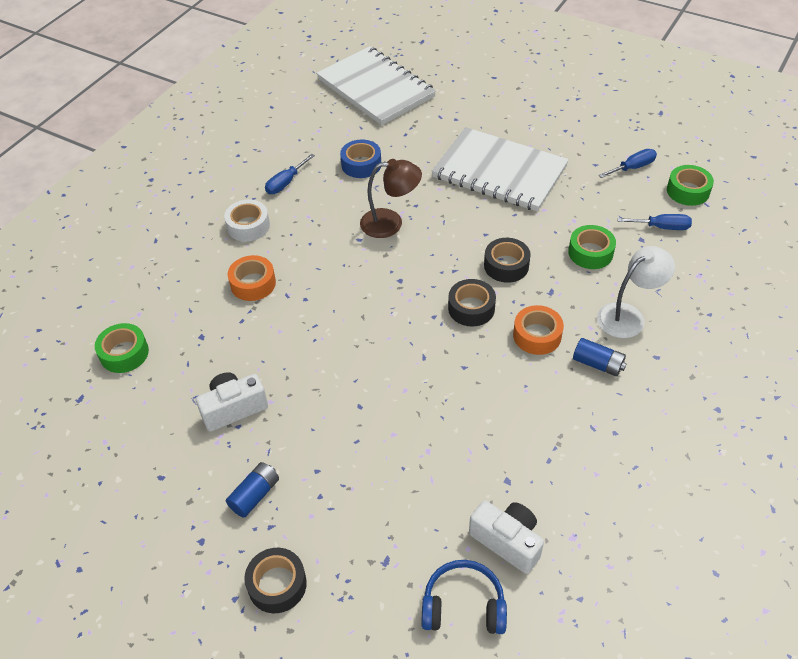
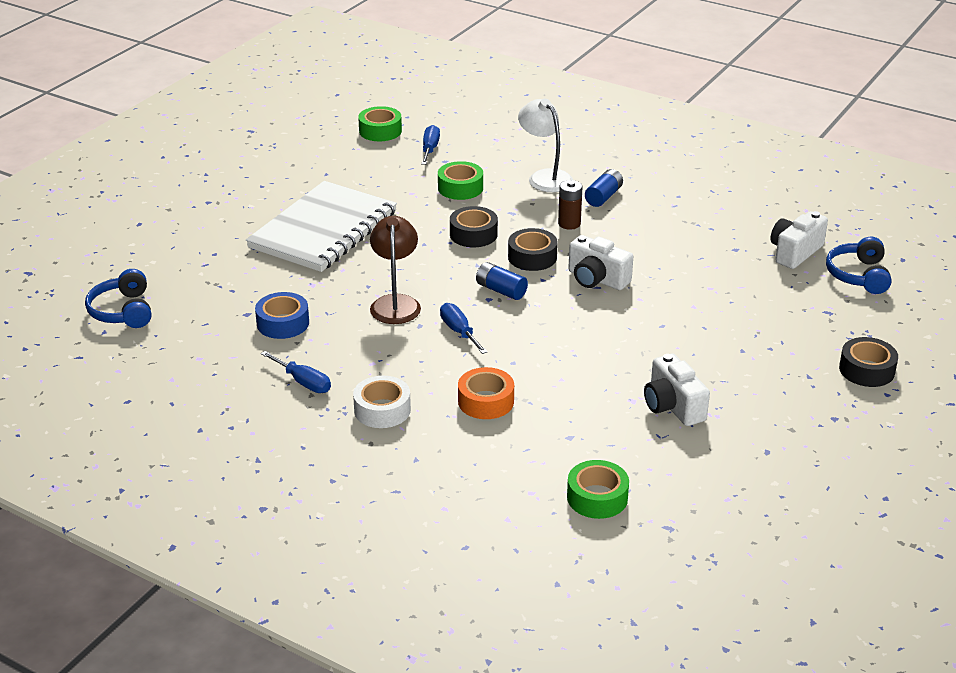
camera: 90 degrees left, 15 degrees down
blue battery [226,462,279,518] -> blue battery moved to [476,262,528,300]
white notebook [316,46,436,125] -> blue headphones [85,269,151,328]
orange tape [513,305,564,355] -> brown battery [558,180,582,230]
blue screwdriver [599,149,657,178] -> blue screwdriver moved to [440,303,487,354]
none -> white camera [568,235,633,290]

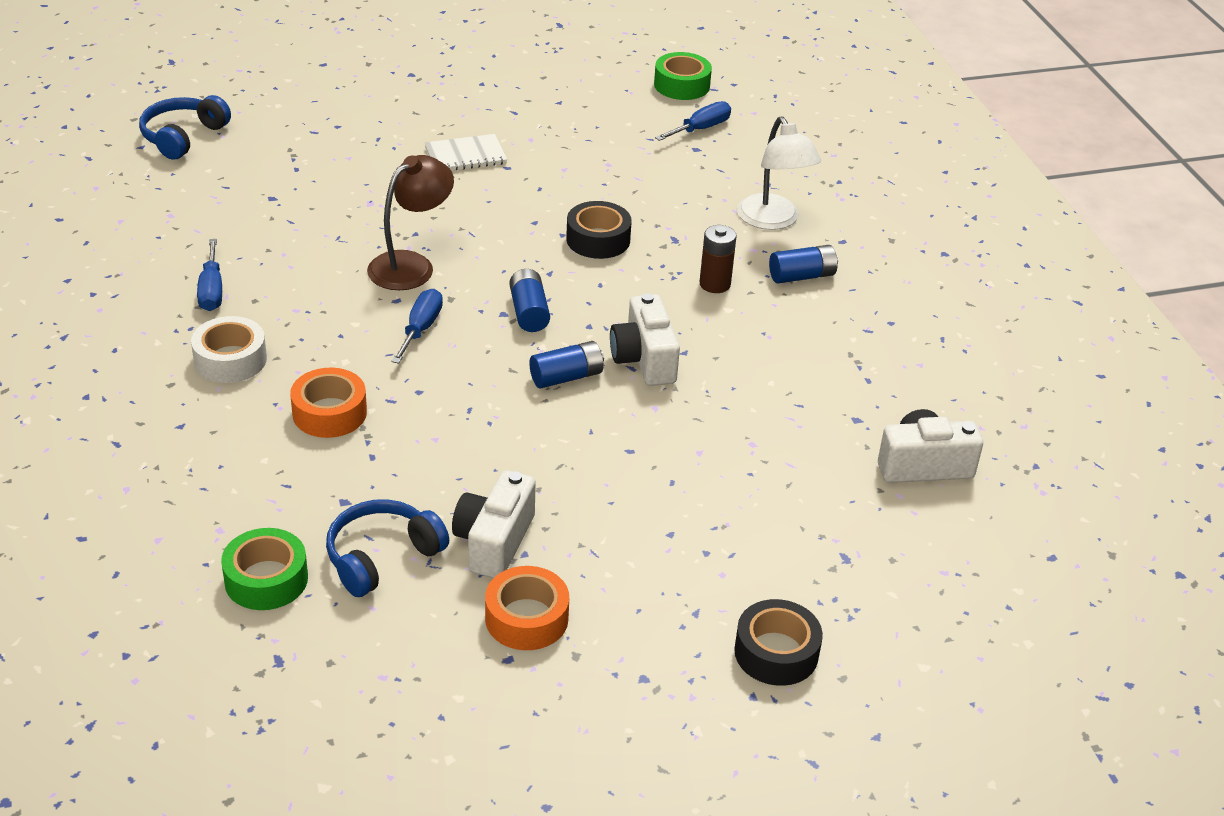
camera: 40 degrees right, 5 degrees up
white notebook [246,181,397,272] -> white notebook [425,134,507,171], size x0.43
blue tape [255,292,309,339] -> none
green tape [438,161,483,200] -> none
black tape [508,228,558,271] -> none
white lamp [518,98,573,192] -> white lamp turned 150 degrees clockwise [737,117,821,230]
blue headphones [826,237,892,294] -> blue headphones moved to [326,499,449,597]
none -> orange tape [485,566,569,650]
none -> blue battery [529,341,604,389]

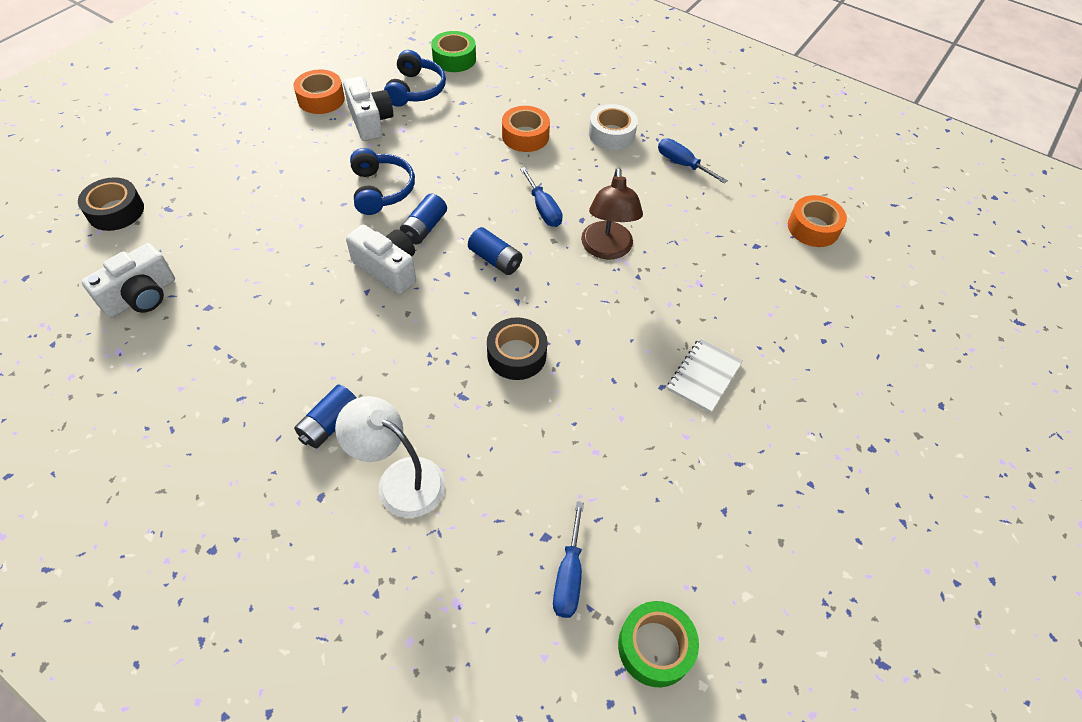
camera: 140 degrees right, 15 degrees up
blue headphones [139,95,231,160] -> blue headphones moved to [350,148,415,215]
brown battery [700,225,737,293] -> none
black tape [734,599,823,686] -> black tape moved to [78,177,144,231]
none -> orange tape [788,195,847,247]

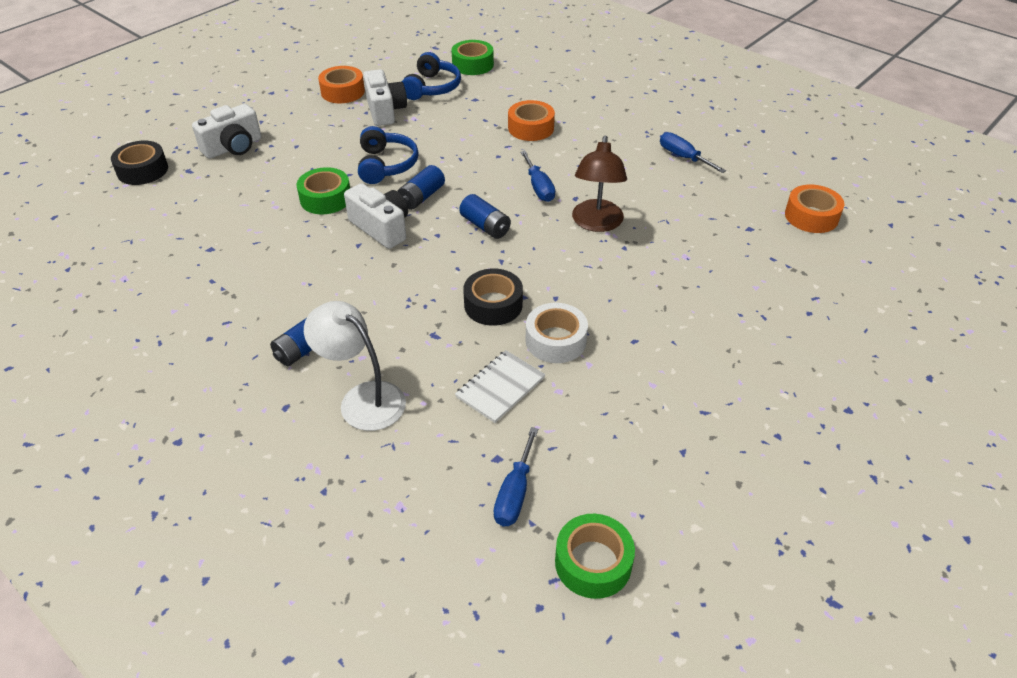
camera: 10 degrees right, 10 degrees down
white camera [81,243,175,318] -> white camera moved to [192,104,261,159]
white tape [589,104,638,150] -> white tape moved to [526,303,588,363]
white notebook [667,338,743,413] -> white notebook moved to [455,350,545,423]
none -> green tape [297,167,350,214]

